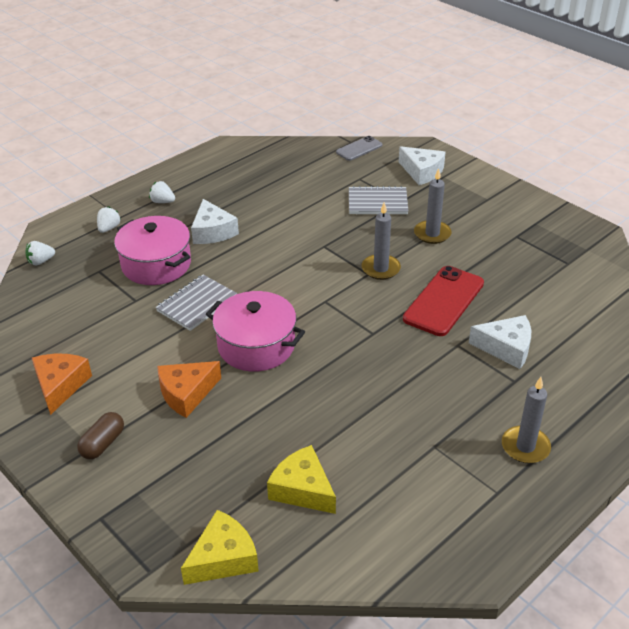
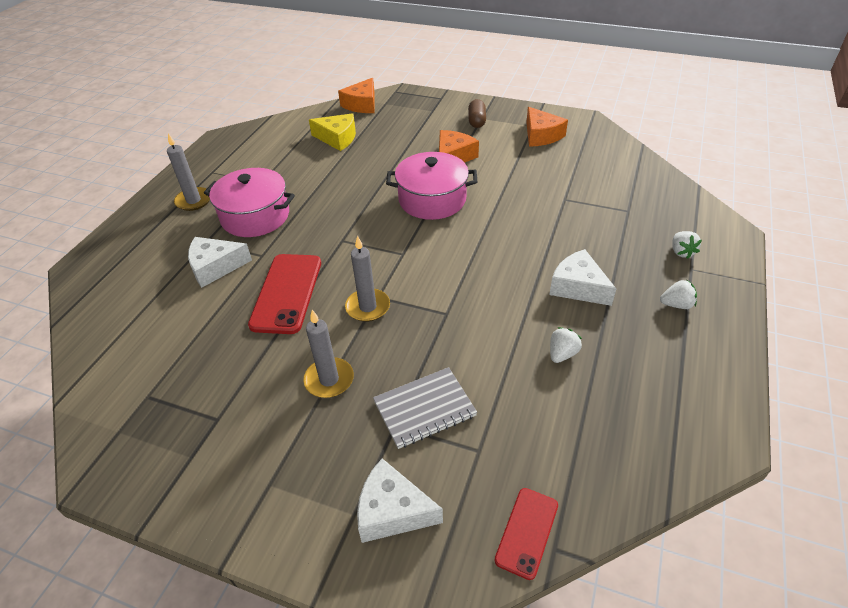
camera: 155 degrees right, 5 degrees up
white strawberry [25,241,55,265] -> white strawberry moved to [550,327,582,363]
pink pot [114,216,191,285] -> pink pot moved to [204,168,295,237]
grey notebook [156,275,237,331] -> none
yellow cheese [181,510,259,585] -> orange cheese [338,78,375,113]
grey phone [336,136,383,161] -> red phone [494,488,558,580]

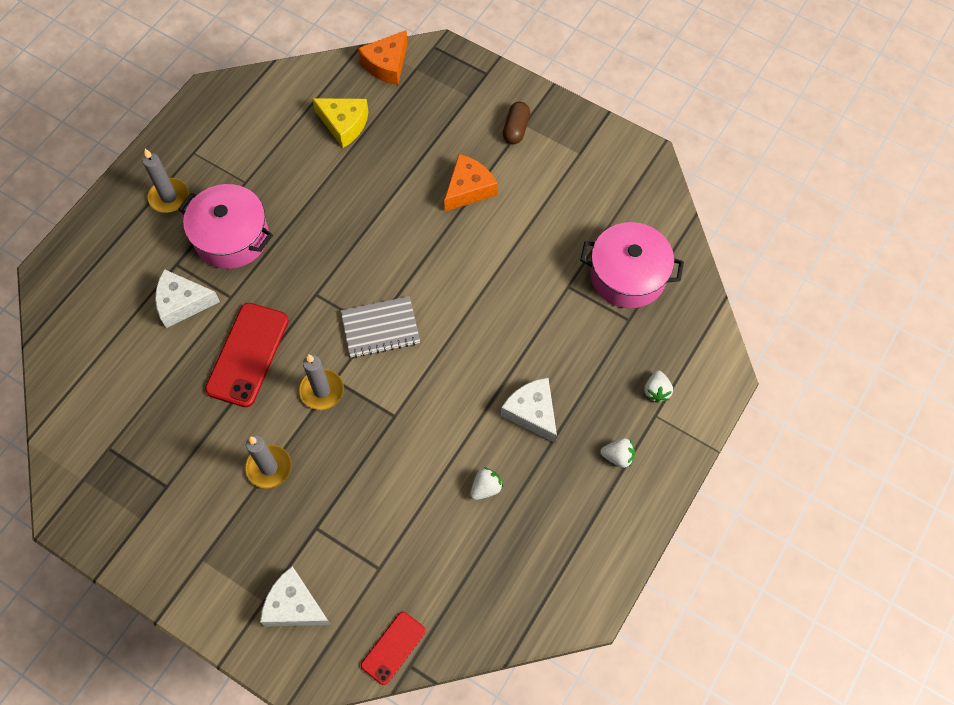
camera: 10 degrees right, 20 degrees up
grey notebook [373,367,477,449] -> grey notebook moved to [341,296,420,358]
pink pot [386,152,477,220] -> pink pot moved to [580,222,684,308]
orange cheese [526,107,568,147] -> none

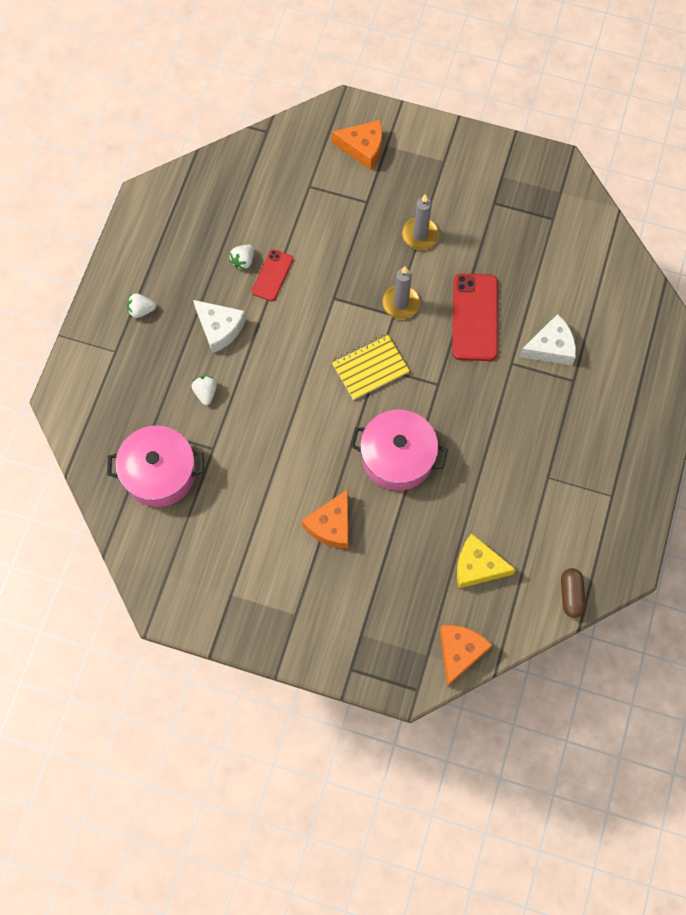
camera: 165 degrees right, 5 degrees up
grey candle [143,149,189,213] -> none
pink pot [179,184,273,269] -> pink pot moved to [350,409,448,491]
white cheese [260,566,331,627] -> orange cheese [332,120,382,170]
grey notebook [341,296,420,358] -> yellow notebook [331,334,409,400]
red phone [361,612,426,685] -> red phone moved to [252,249,293,301]
brown capsule [503,102,530,144] -> brown capsule moved to [561,568,586,618]
white strawberry [644,370,673,403] -> white strawberry moved to [192,376,217,405]

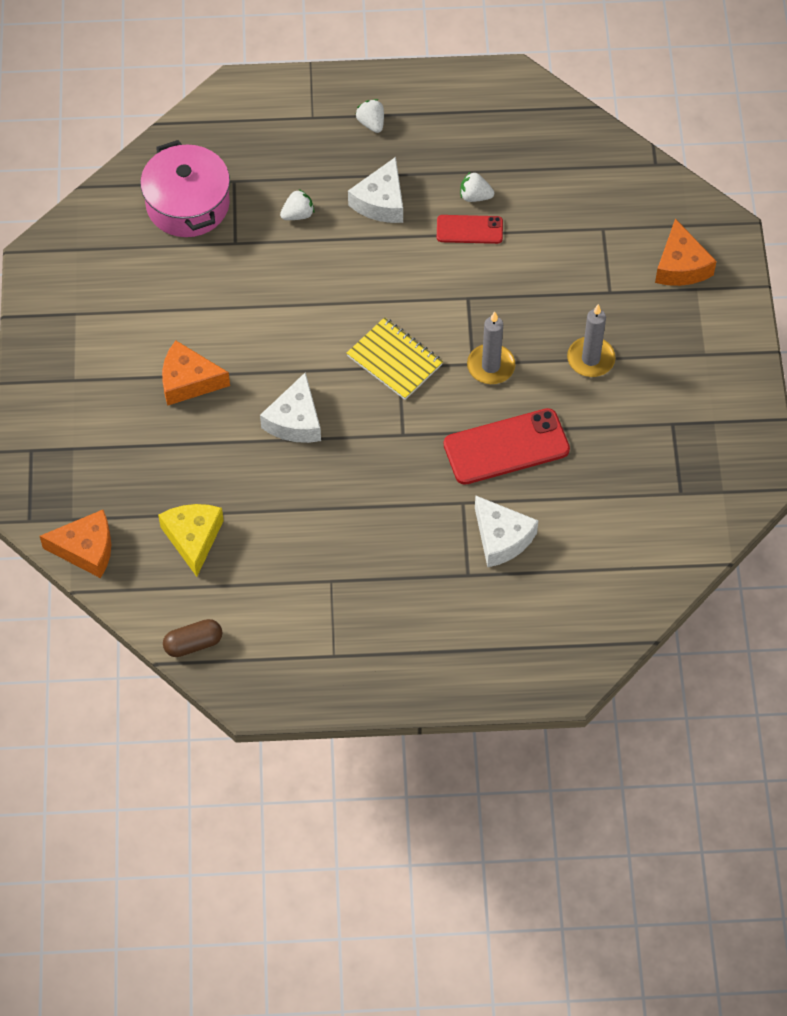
camera: 70 degrees right, 10 degrees down
pink pot [350,409,448,491] -> white cheese [260,372,321,443]

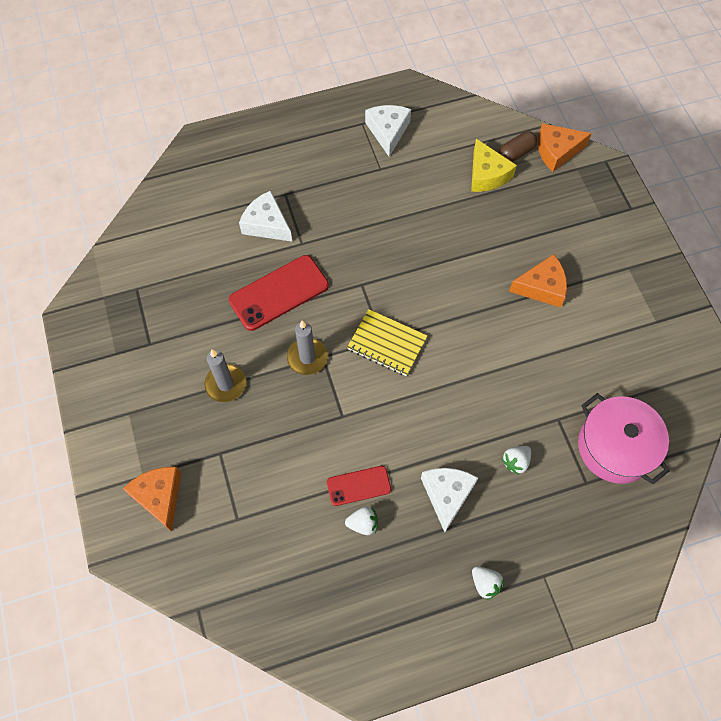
camera: 165 degrees right, 5 degrees up
brown capsule [163,619,222,657] -> brown capsule moved to [499,131,537,162]
white cheese [260,372,321,443] -> white cheese moved to [365,105,411,157]

